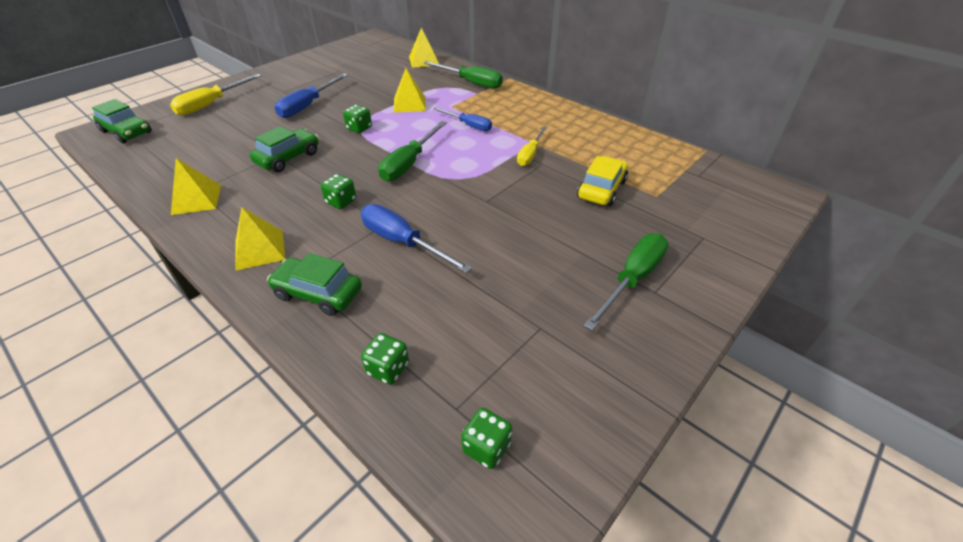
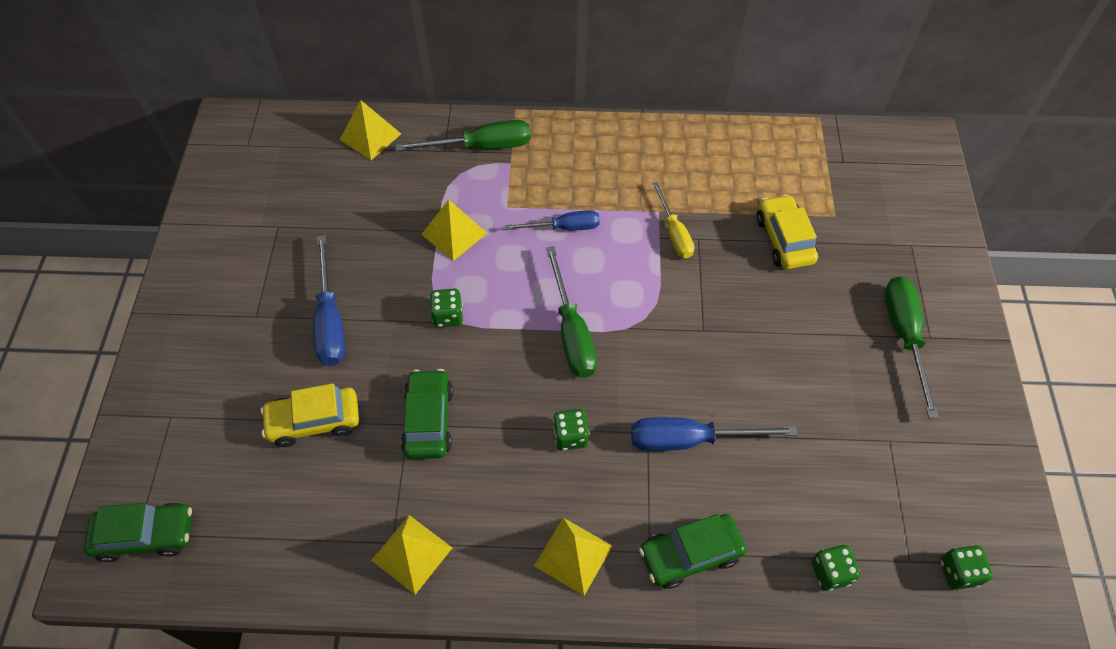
camera: 40 degrees left, 15 degrees up
yellow screwdriver [170,74,262,115] -> none
none -> yellow car [261,383,359,447]

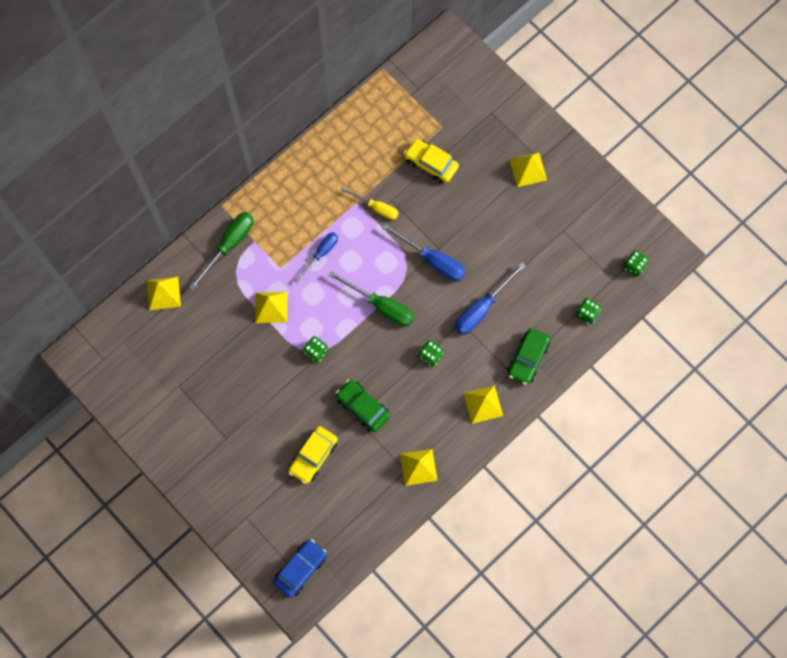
camera: 45 degrees left, 15 degrees up
green car [84,503,192,563] -> blue car [273,539,327,598]
blue screwdriver [313,235,345,366] -> blue screwdriver moved to [382,224,466,281]
green screwdriver [885,276,939,418] -> yellow pyramid [509,152,547,187]

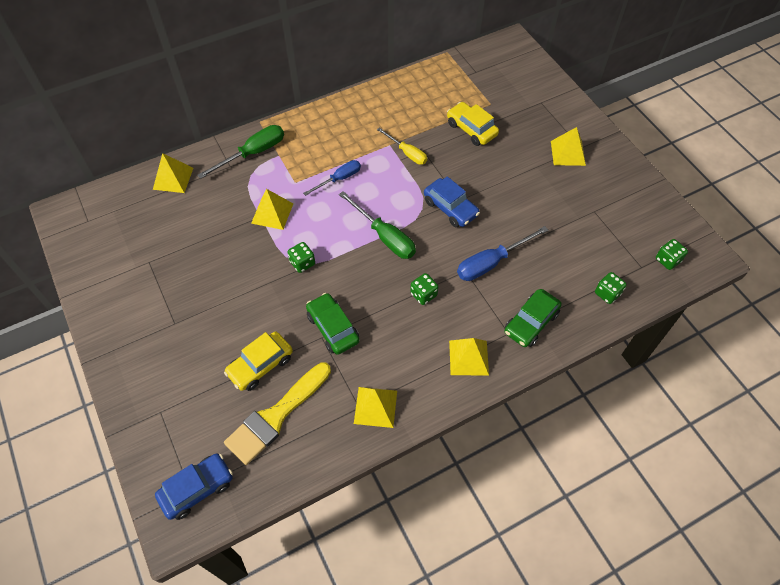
camera: 15 degrees right, 15 degrees down
blue screwdriver [382,224,466,281] -> blue car [424,176,480,227]
none -> yellow brush [224,362,331,465]

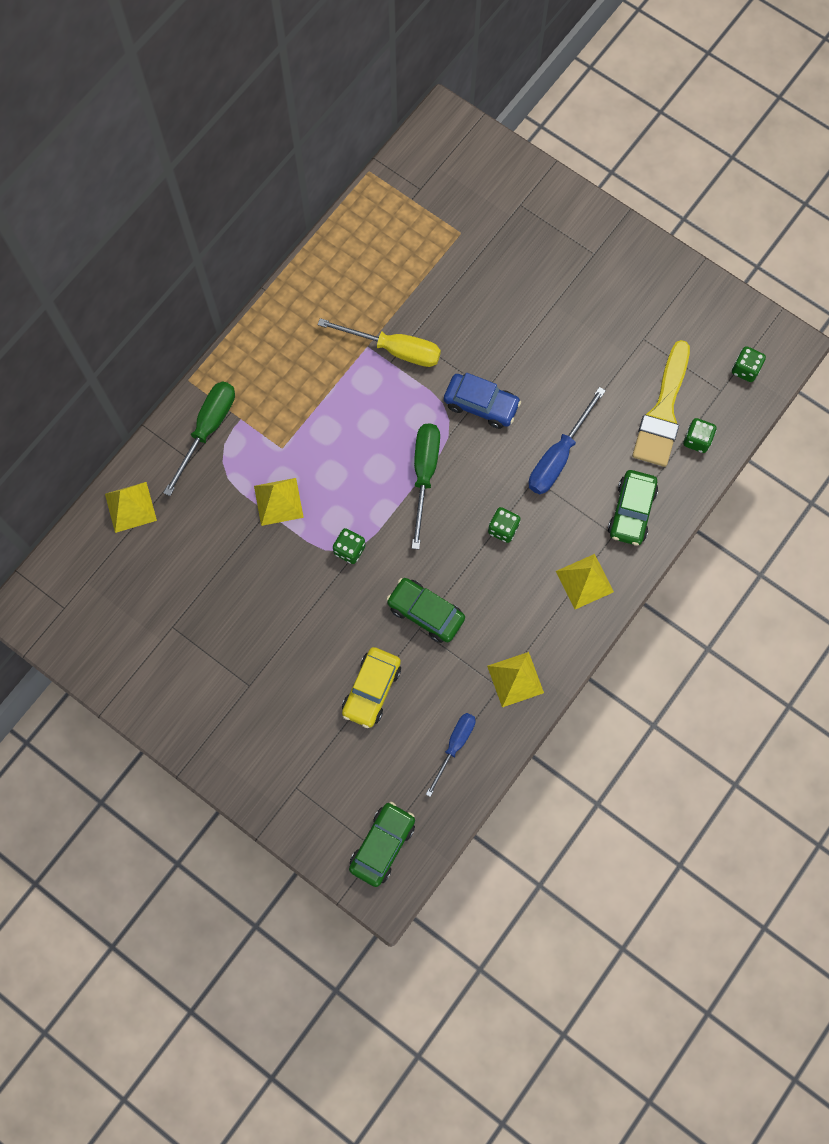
camera: 25 degrees left, 15 degrees up
blue car [155,454,233,520] -> green car [349,802,415,887]
yellow brush [224,362,331,465] -> yellow brush moved to [632,340,690,467]
blue screwdriver [303,160,361,196] -> blue screwdriver moved to [426,713,476,797]
green screwdriver [339,191,416,259] -> green screwdriver turned 105 degrees counterclockwise [412,423,440,549]
yellow screwdriver [377,127,427,165] -> yellow screwdriver [318,318,441,367], size x1.50
yellow car [447,102,499,146] -> none
yellow pyramid [551,127,586,166] -> none

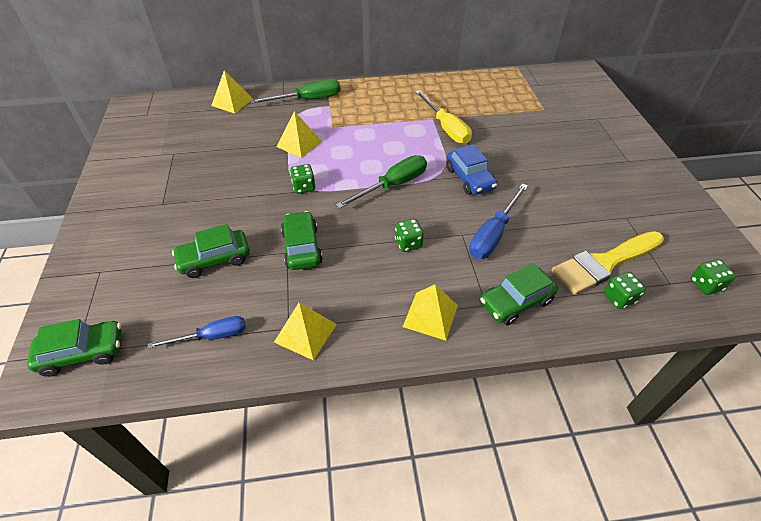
camera: 45 degrees right, 25 degrees down
yellow car [342,647,401,728] -> green car [172,224,250,278]
blue screwdriver [528,387,606,494] -> blue screwdriver turned 45 degrees counterclockwise [469,183,528,259]

